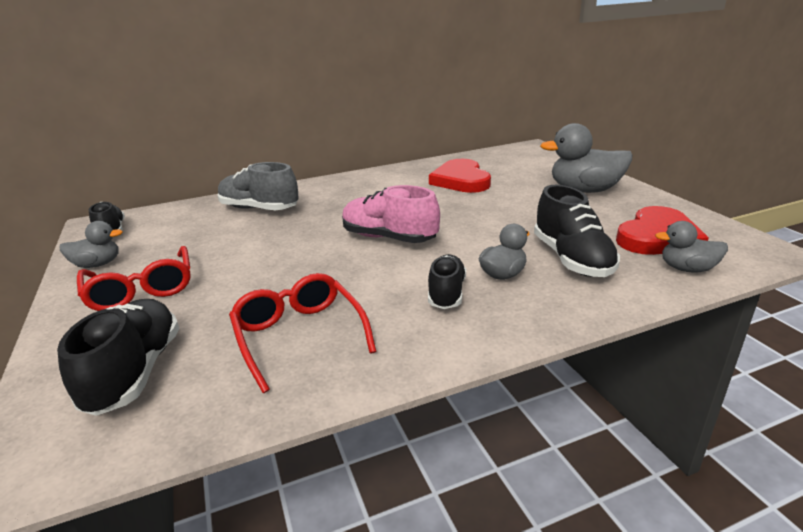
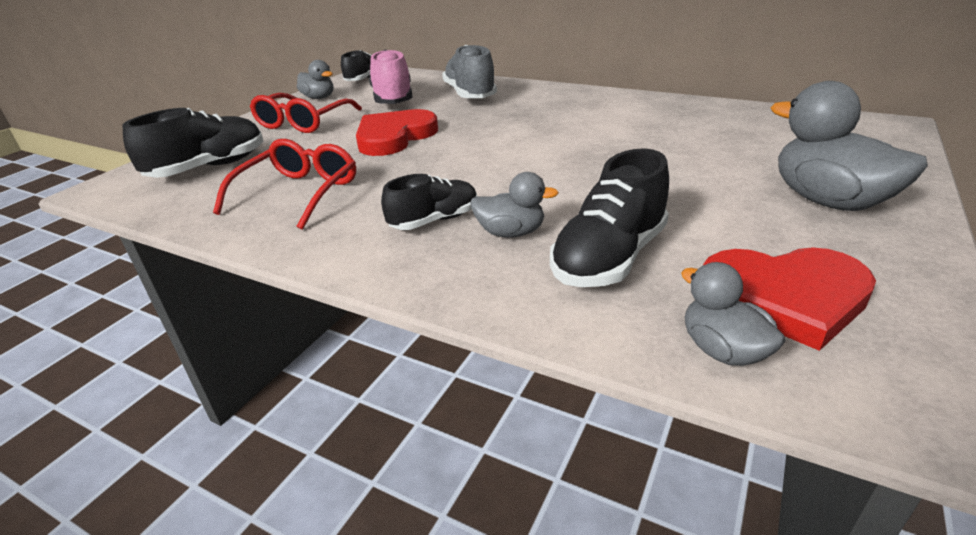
camera: 50 degrees right, 5 degrees up
pink shoe [342,185,440,243] -> pink shoe moved to [369,50,413,104]
red heart [429,159,491,193] -> red heart moved to [356,109,438,156]

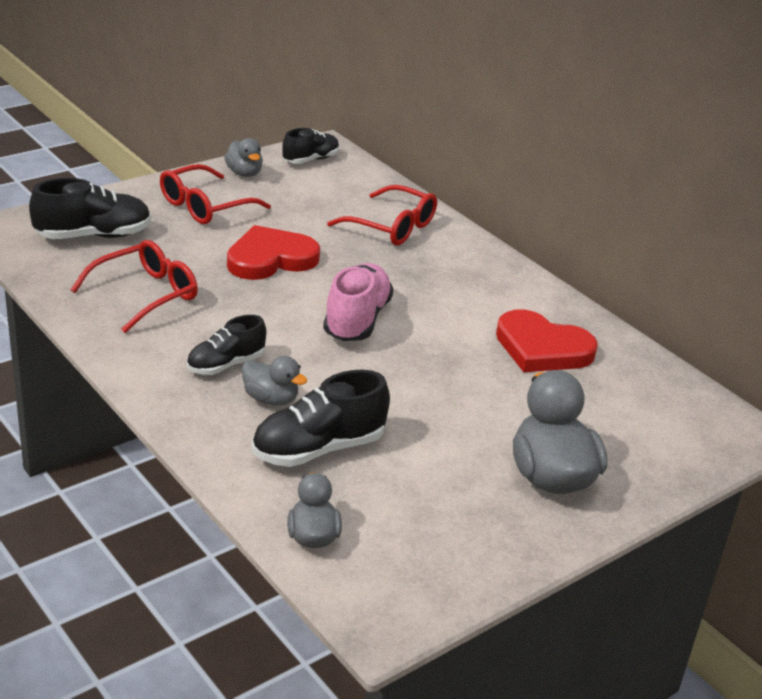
camera: 20 degrees right, 0 degrees up
pink shoe [369,50,413,104] -> pink shoe moved to [323,263,394,341]
black shoe [381,174,477,230] -> black shoe turned 150 degrees clockwise [187,315,266,375]
grey shoe [442,45,497,98] -> red glasses [327,185,437,245]
red heart [703,247,876,351] -> red heart moved to [496,310,598,372]

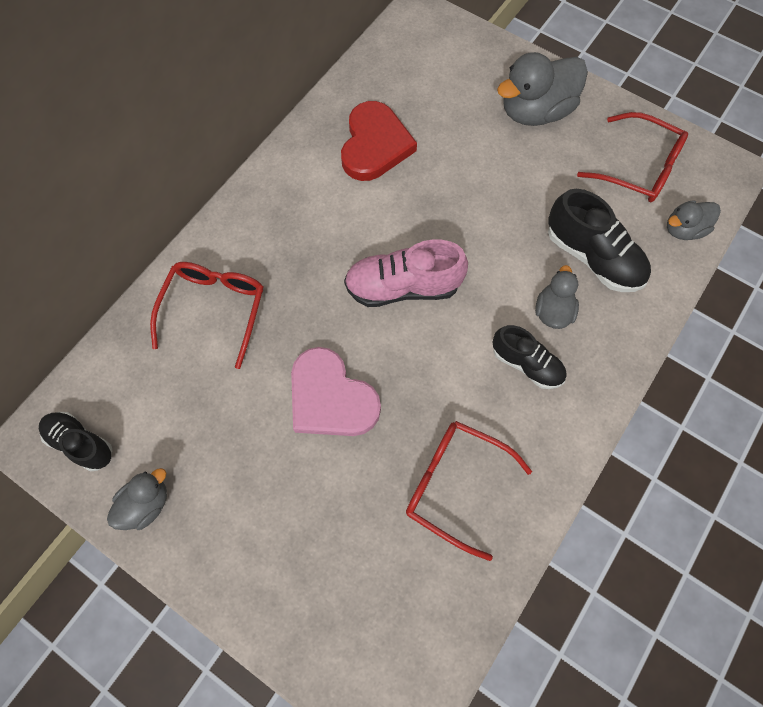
camera: 105 degrees left, 35 degrees up
black shoe [29,178,151,239] -> none
red glasses [160,164,271,224] -> red glasses moved to [577,112,688,202]
red heart [227,225,320,280] -> pink heart [291,347,381,436]

